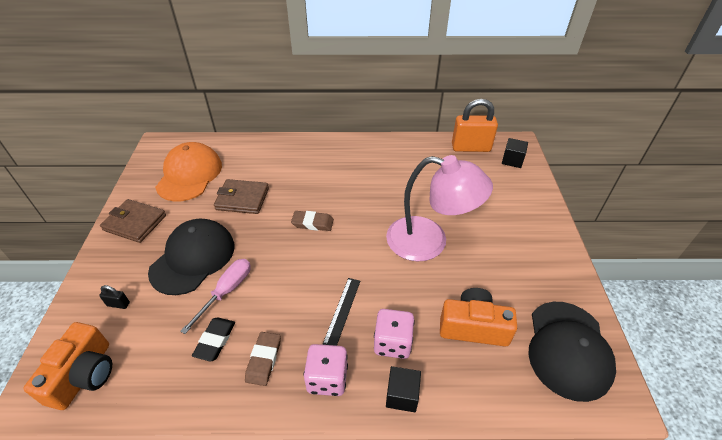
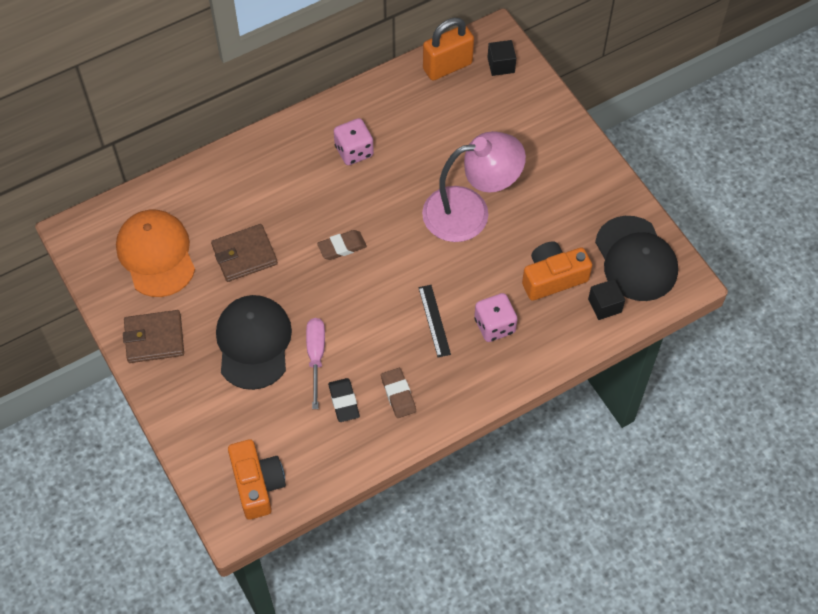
camera: 30 degrees left, 15 degrees up
black padlock [99,285,130,309] -> none
pink dice [304,344,348,396] -> pink dice moved to [334,118,374,165]
black cube [386,366,421,412] -> black cube moved to [588,279,625,320]

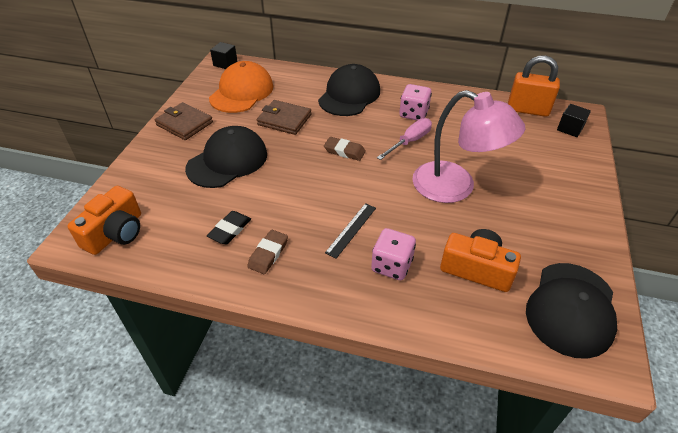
camera: 45 degrees right, 15 degrees down
pink screwdriver [306,318,325,409] -> pink screwdriver moved to [377,118,432,160]
black cube [588,279,625,320] -> black cube moved to [210,42,237,69]
none -> black cap [318,64,380,116]

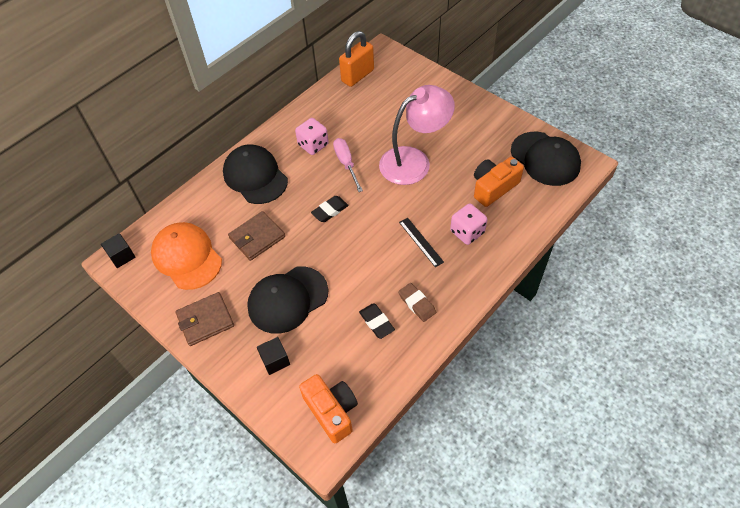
camera: 60 degrees left, 10 degrees up
black cap [185,126,267,188] -> black cap turned 105 degrees counterclockwise [247,266,328,334]
brown eraser [324,137,366,161] -> black eraser [311,196,349,222]
black cube [557,104,591,137] -> black cube moved to [257,337,290,375]

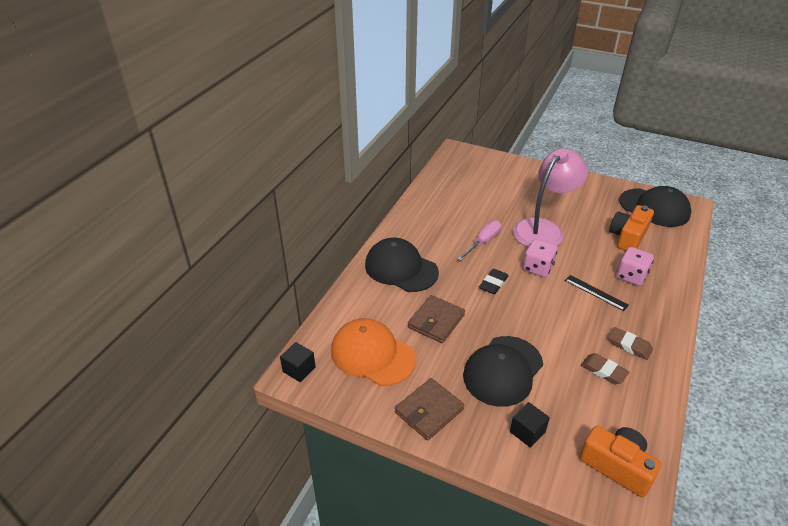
camera: 20 degrees left, 15 degrees down
pink dice [295,118,329,155] -> pink dice moved to [523,239,557,277]
pink screwdriver [333,138,363,192] -> pink screwdriver turned 75 degrees clockwise [457,220,501,261]
orange padlock [339,31,374,87] -> none
black eraser [359,303,395,339] -> brown eraser [581,353,629,384]

